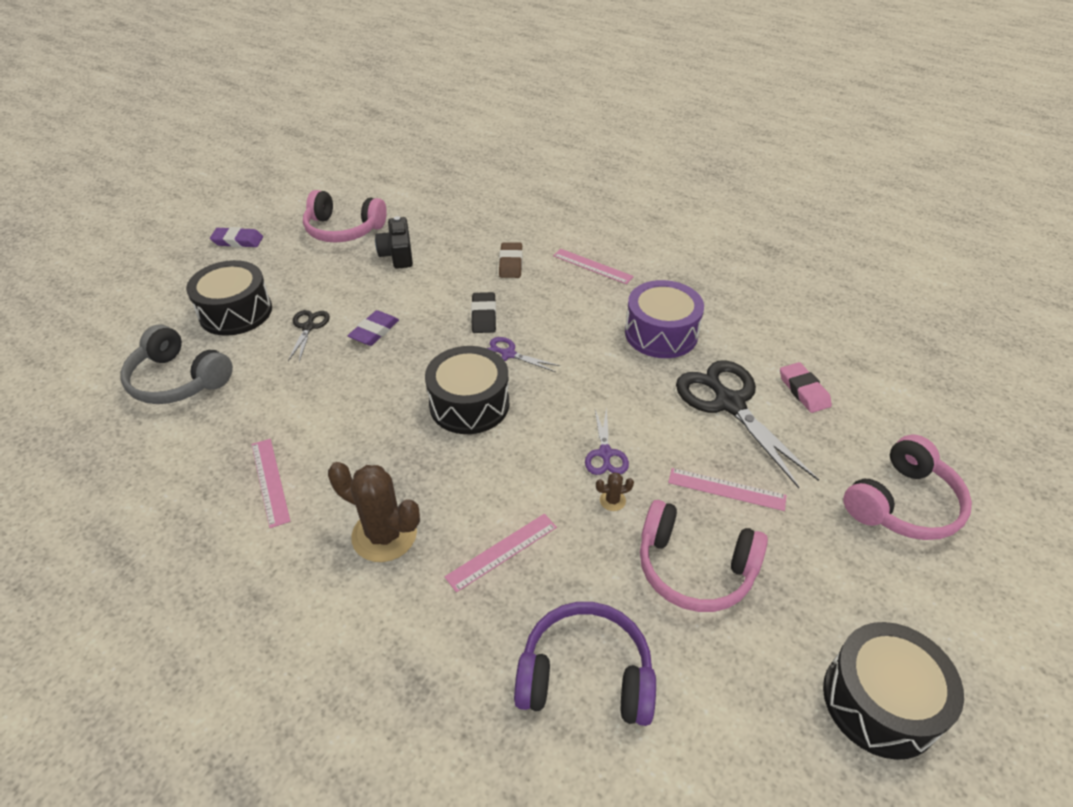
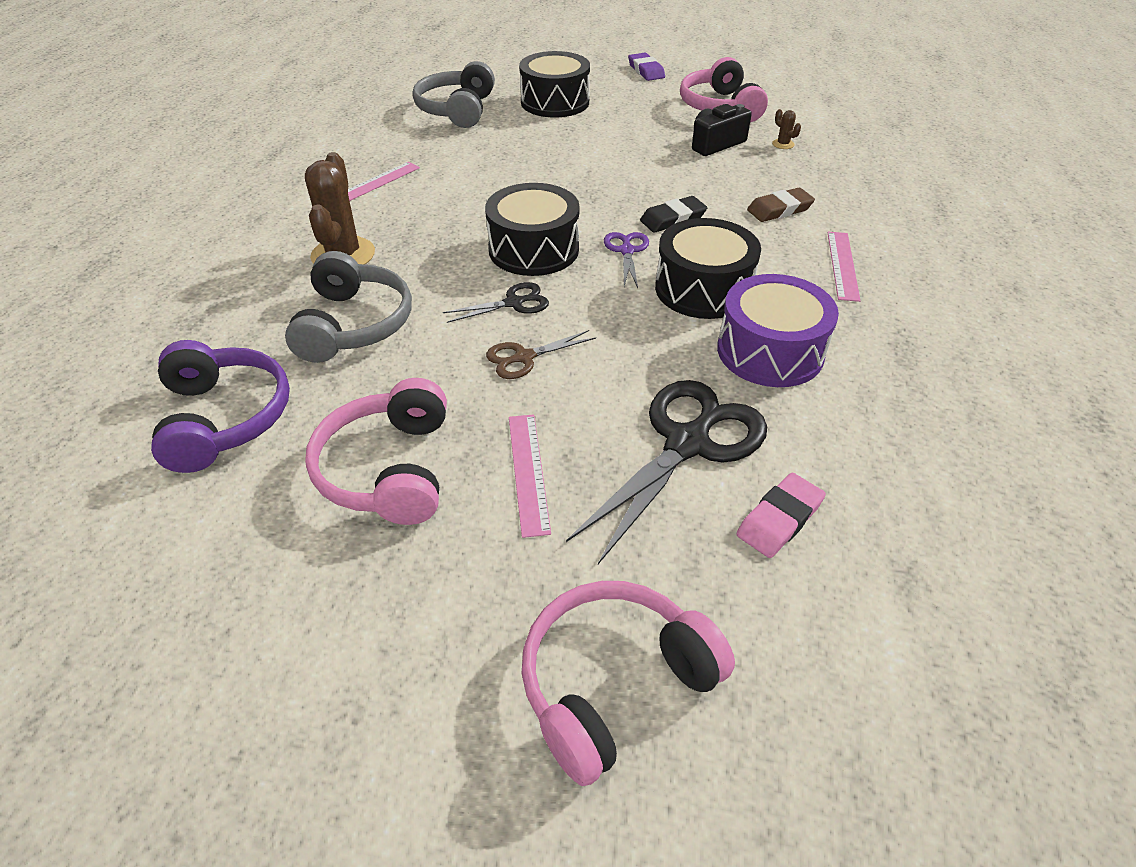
camera: 65 degrees right, 0 degrees up
black scissors [288,310,330,362] -> black scissors moved to [443,282,549,323]
purple eraser [348,310,399,346] -> none
pink ruler [445,514,557,593] -> grey headphones [285,251,412,363]
purple scissors [585,407,629,475] -> brown scissors [486,330,596,379]
brown cactus [596,472,634,511] -> brown cactus moved to [772,109,801,149]
black drum [823,622,964,760] -> black drum moved to [655,218,761,319]
pink headphones [843,435,972,540] -> pink headphones turned 120 degrees clockwise [522,581,735,786]

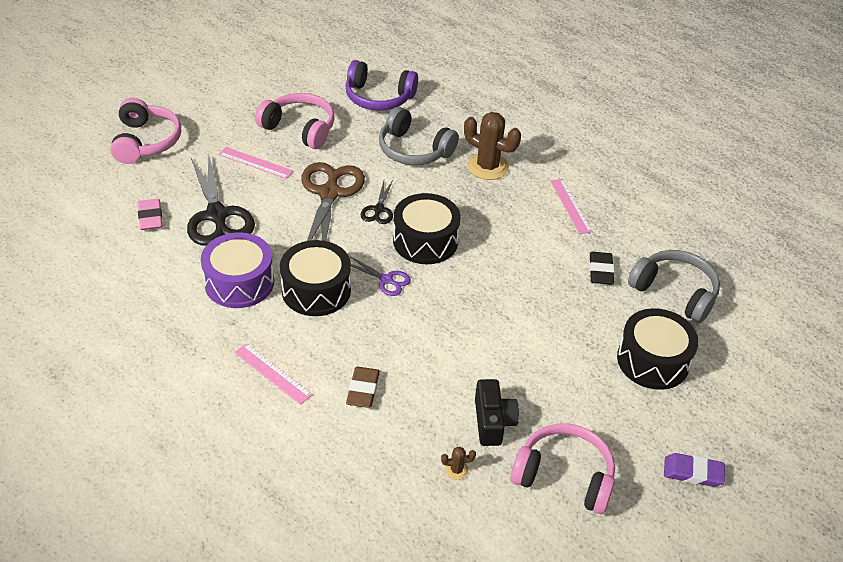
camera: 120 degrees right, 0 degrees up
brown scissors [486,330,596,379] -> brown scissors [301,162,365,241], size x2.01
black eraser [640,196,707,233] -> black eraser moved to [589,252,614,285]

